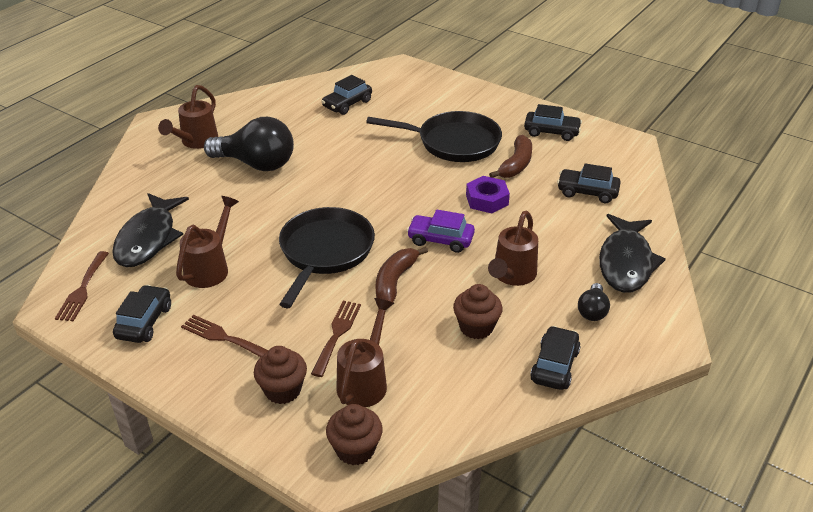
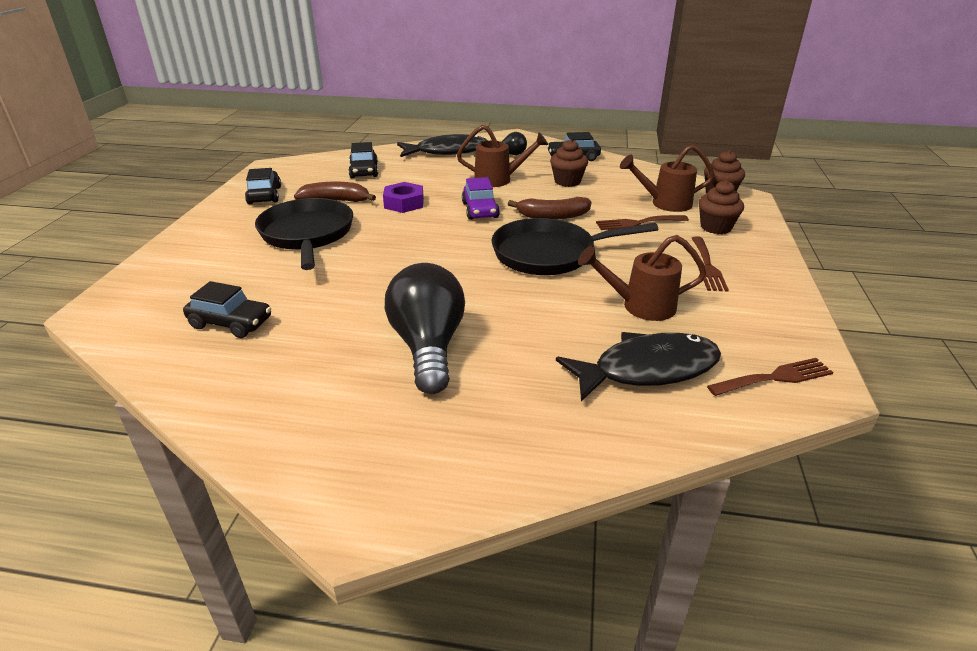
camera: 115 degrees left, 5 degrees down
black car [113,285,171,343] -> none
brown watering can [158,85,218,149] -> none

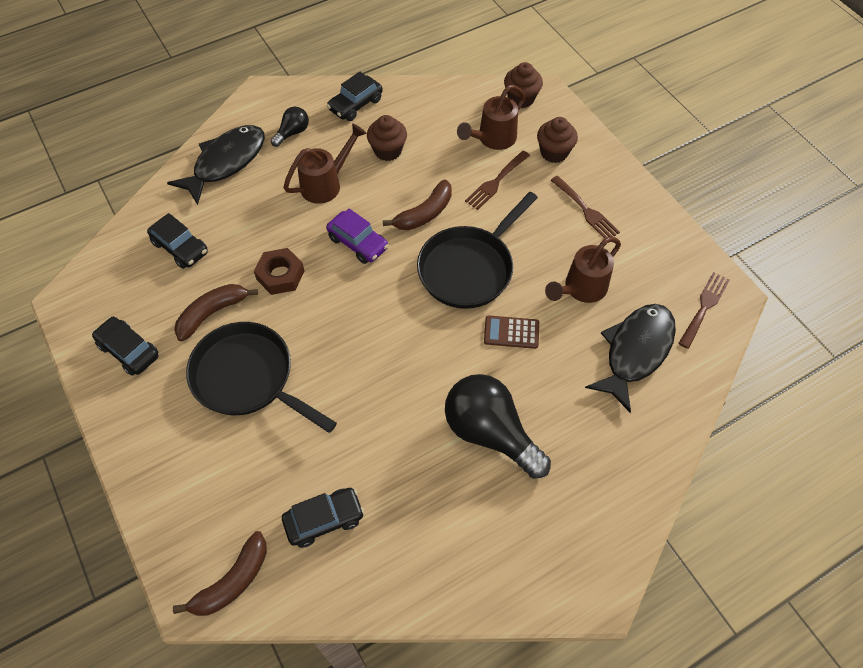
camera: 40 degrees left, 25 degrees up
purple nut [383,182,424,213] -> brown nut [254,248,304,295]
none -> brown banana [173,531,267,616]
none -> brown calculator [484,315,539,349]

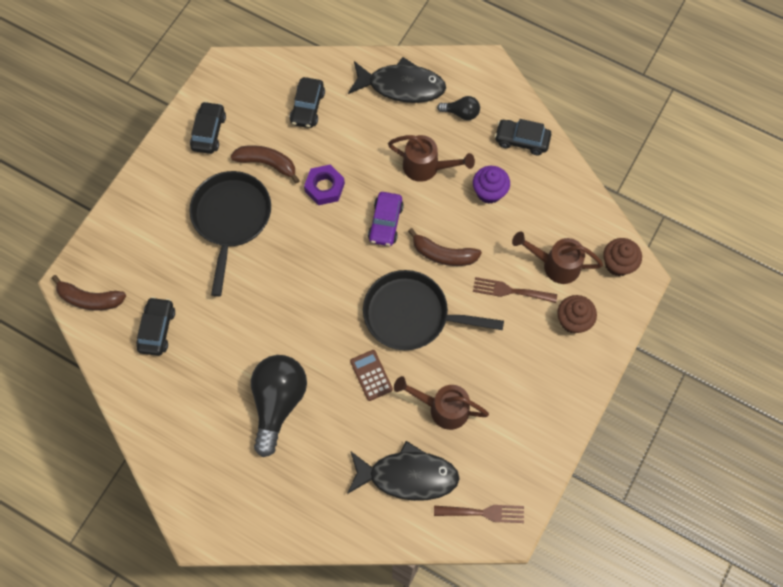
camera: 60 degrees right, 10 degrees up
brown nut [254,248,304,295] -> purple nut [304,164,345,205]
black car [282,488,365,548] -> black car turned 120 degrees counterclockwise [136,297,175,356]
brown cupcake [367,115,407,161] -> purple cupcake [473,166,510,204]
brown fork [550,176,620,239] -> none

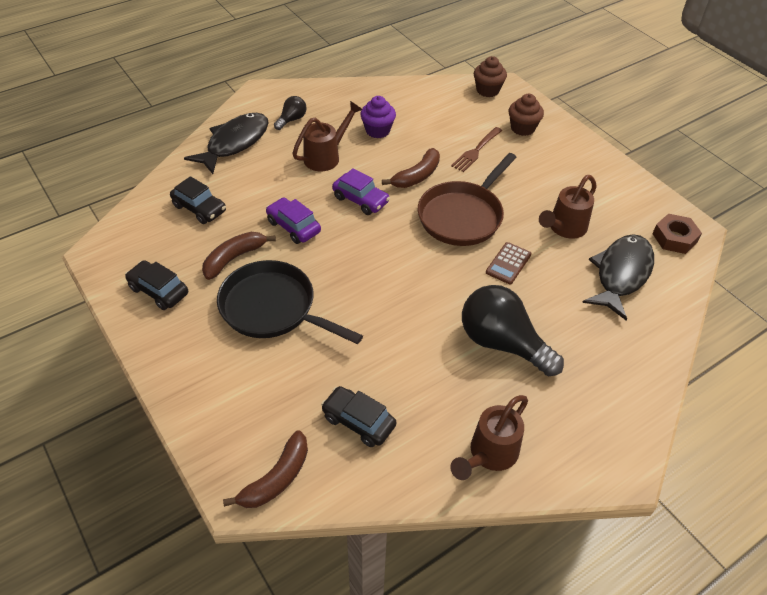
camera: 65 degrees left, 20 degrees down
purple nut [304,164,345,205] -> purple car [266,198,321,244]
brown calculator [350,350,393,401] -> brown calculator turned 60 degrees counterclockwise [486,242,532,284]
black pan [363,270,504,350] -> brown pan [418,153,517,246]
brown fork [434,505,524,523] -> brown nut [652,214,702,254]
black car [494,119,552,155] -> none
brown watering can [512,231,603,284] -> brown watering can moved to [450,395,528,480]

